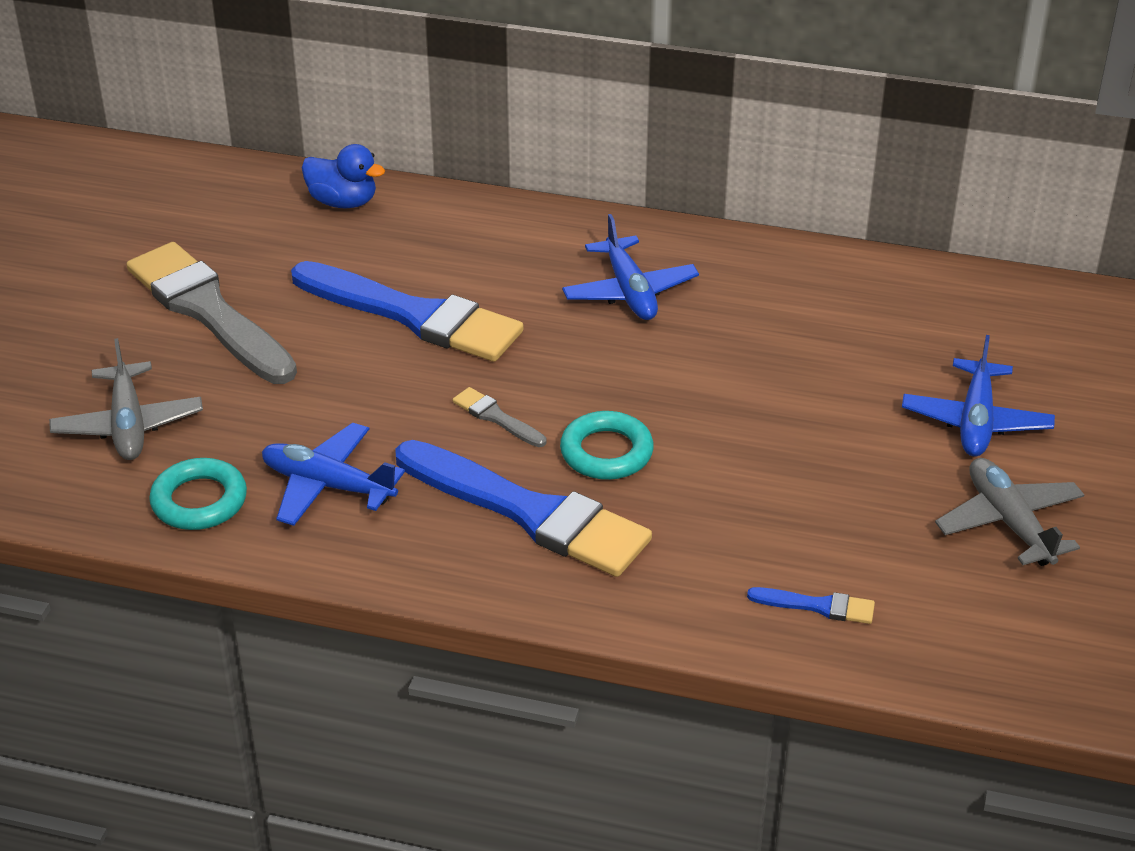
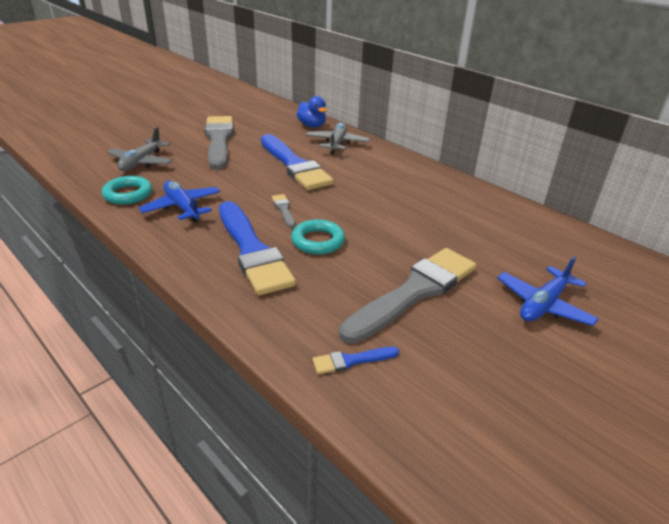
camera: 30 degrees right, 5 degrees down
blue plane [562,214,699,320] -> none
blue brush [747,587,875,624] -> blue brush turned 120 degrees clockwise [313,347,399,374]
grey plane [935,458,1084,566] -> grey plane moved to [306,123,370,154]
none -> grey brush [339,248,476,344]

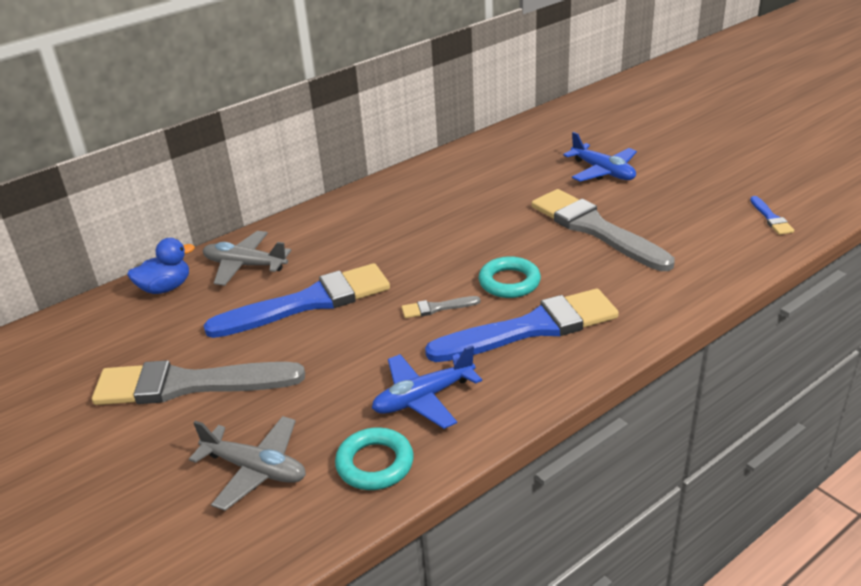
camera: 80 degrees left, 0 degrees up
blue brush [313,347,399,374] -> blue brush moved to [750,196,794,235]

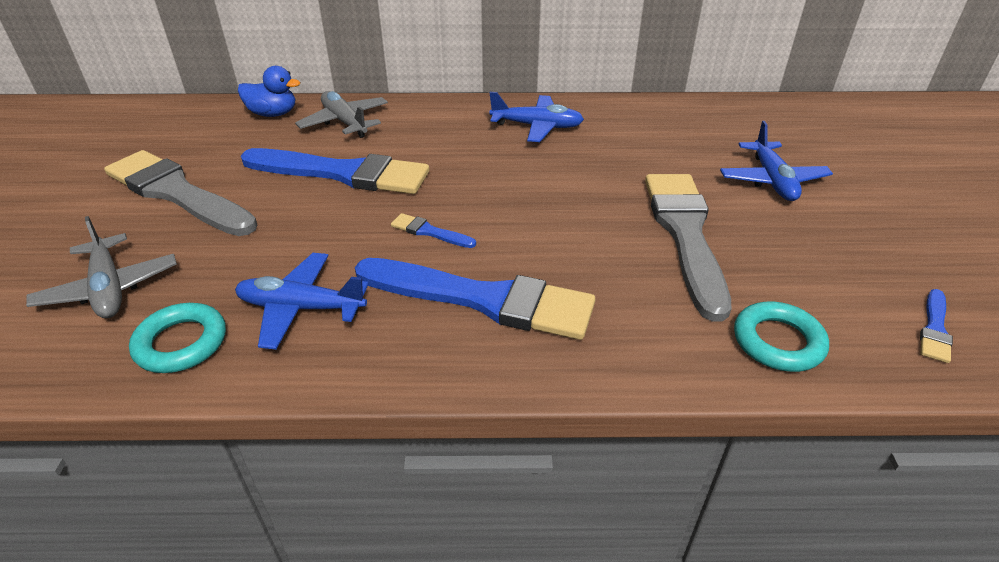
camera: 35 degrees right, 5 degrees up
grey brush [402,296,481,318] -> blue brush [391,213,476,248]
turquoise ring [479,256,541,298] -> turquoise ring moved to [734,302,829,372]
none -> blue plane [490,92,584,142]

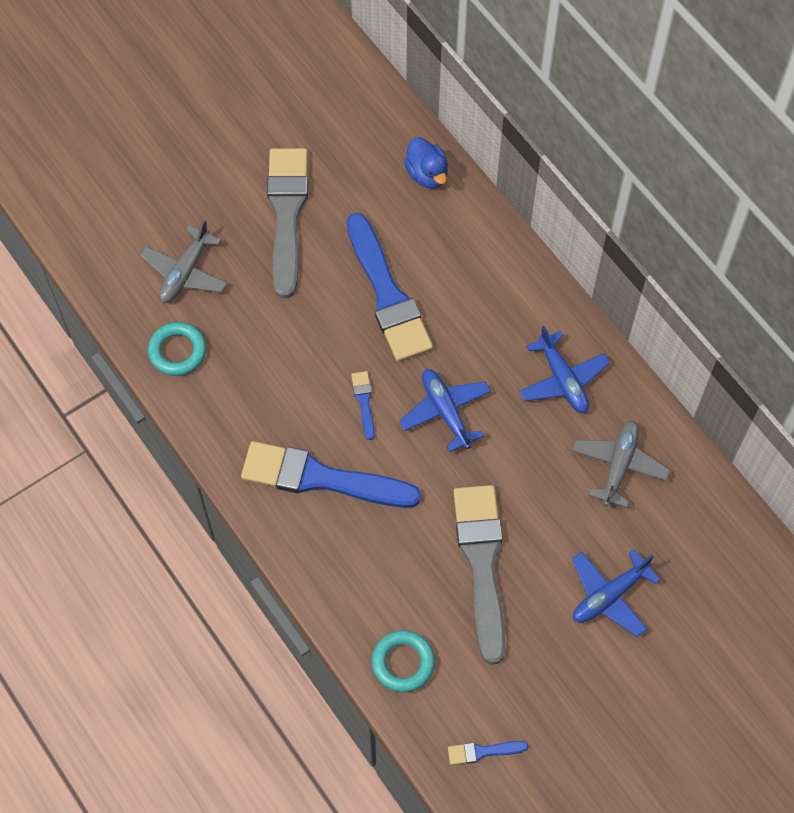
camera: 55 degrees right, 25 degrees up
blue plane [235,253,369,350] -> blue plane moved to [399,369,491,452]
grey plane [295,91,388,138] -> grey plane moved to [572,421,670,508]
blue brush [355,258,595,340] -> blue brush turned 120 degrees clockwise [241,441,421,508]
grey brush [645,174,731,321] -> grey brush turned 60 degrees counterclockwise [453,485,505,664]

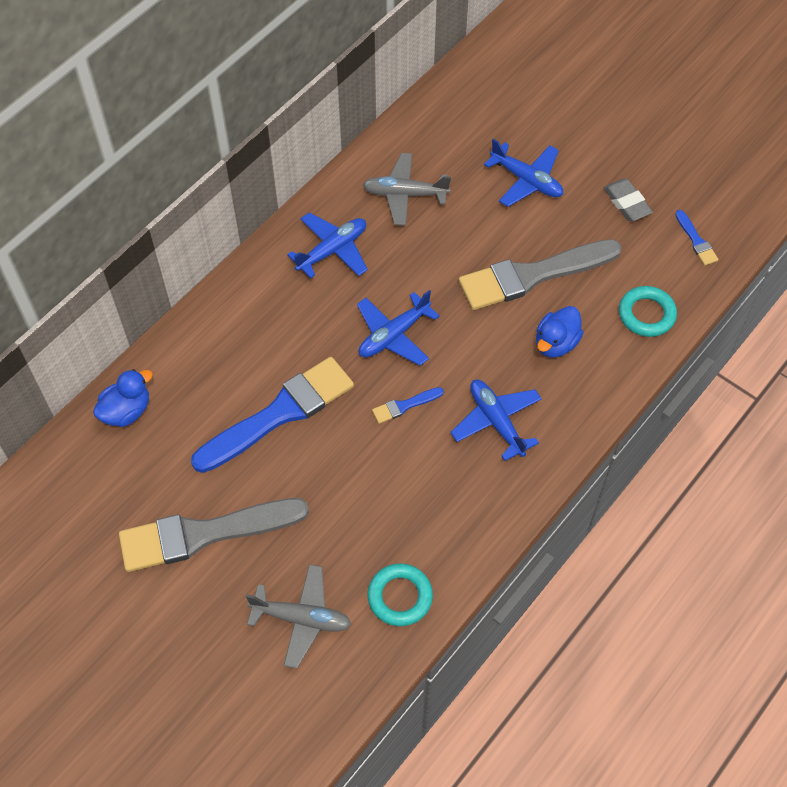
camera: 105 degrees left, 5 degrees down
blue brush [241,441,421,508] -> blue plane [450,380,542,461]
none -> blue duck [536,306,584,358]
none -> grey eraser [603,179,653,221]

